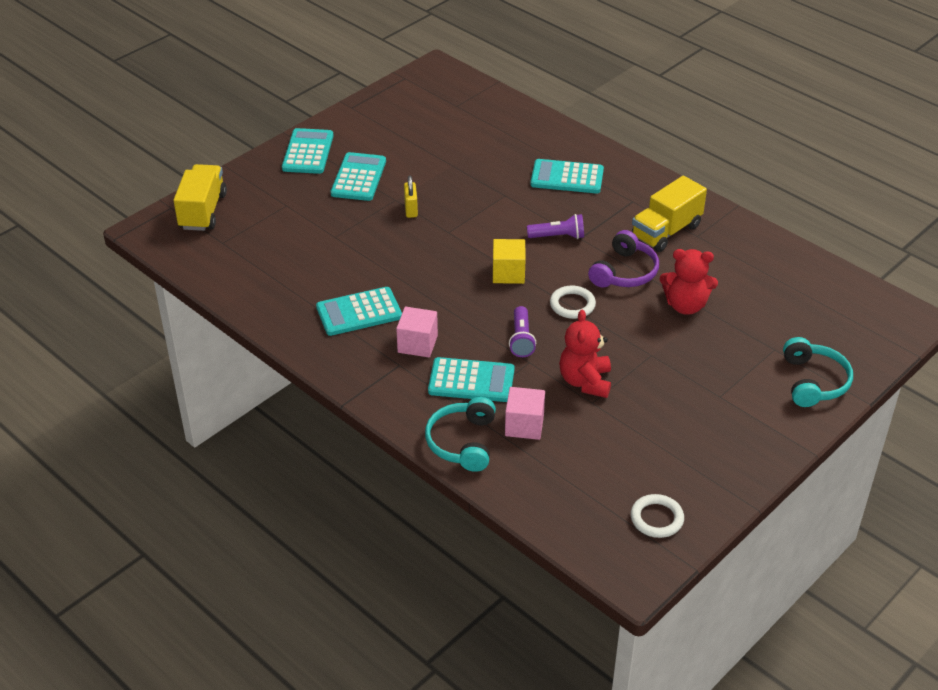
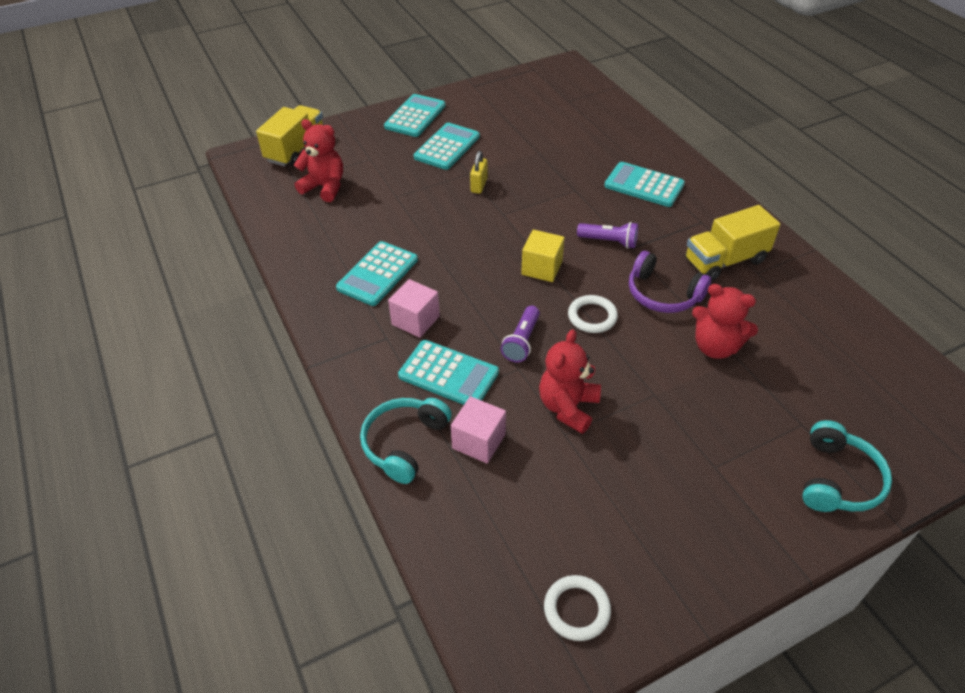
camera: 20 degrees right, 5 degrees up
turquoise calculator [316,287,402,336] -> turquoise calculator turned 60 degrees counterclockwise [336,241,418,306]
purple headphones [588,230,659,288] -> purple headphones turned 75 degrees clockwise [629,251,711,313]
none -> red teddy bear [294,119,343,202]

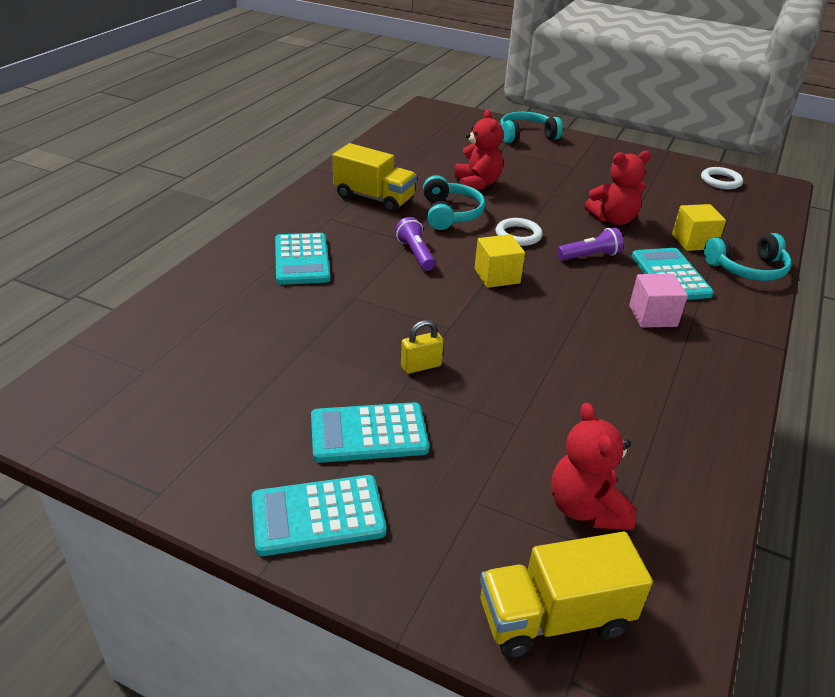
camera: 130 degrees left, 10 degrees down
turquoise calculator [336,241,418,306] -> none
pink cube [451,396,506,464] -> yellow cube [672,204,726,251]
purple headphones [629,251,711,313] -> turquoise headphones [423,175,485,230]

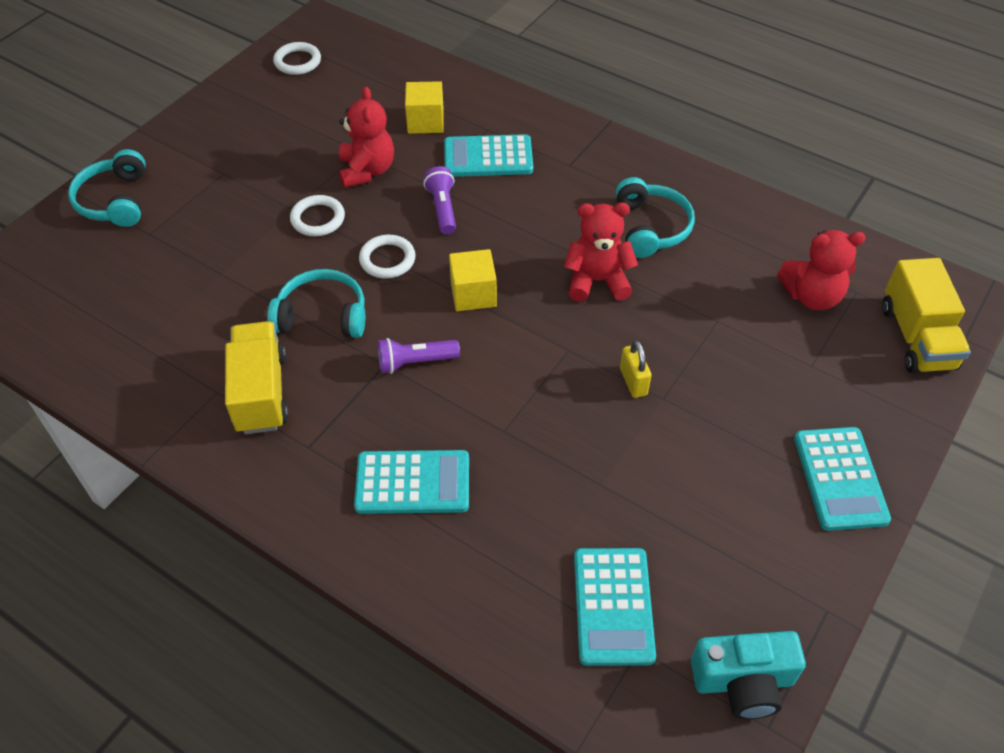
camera: 80 degrees left, 15 degrees up
turquoise calculator [311,402,429,463] -> turquoise calculator moved to [574,548,656,666]
yellow truck [332,143,417,213] -> yellow truck turned 45 degrees counterclockwise [225,321,289,434]
red teddy bear [455,110,503,190] -> red teddy bear moved to [564,202,638,302]
pink cube [629,274,688,328] -> none
turquoise headphones [704,233,792,281] -> turquoise headphones moved to [616,177,695,258]
none -> white ring [290,195,345,236]
none -> turquoise camera [691,631,806,719]

